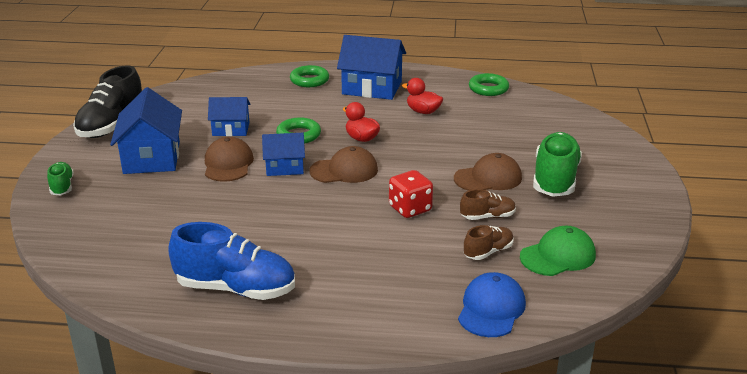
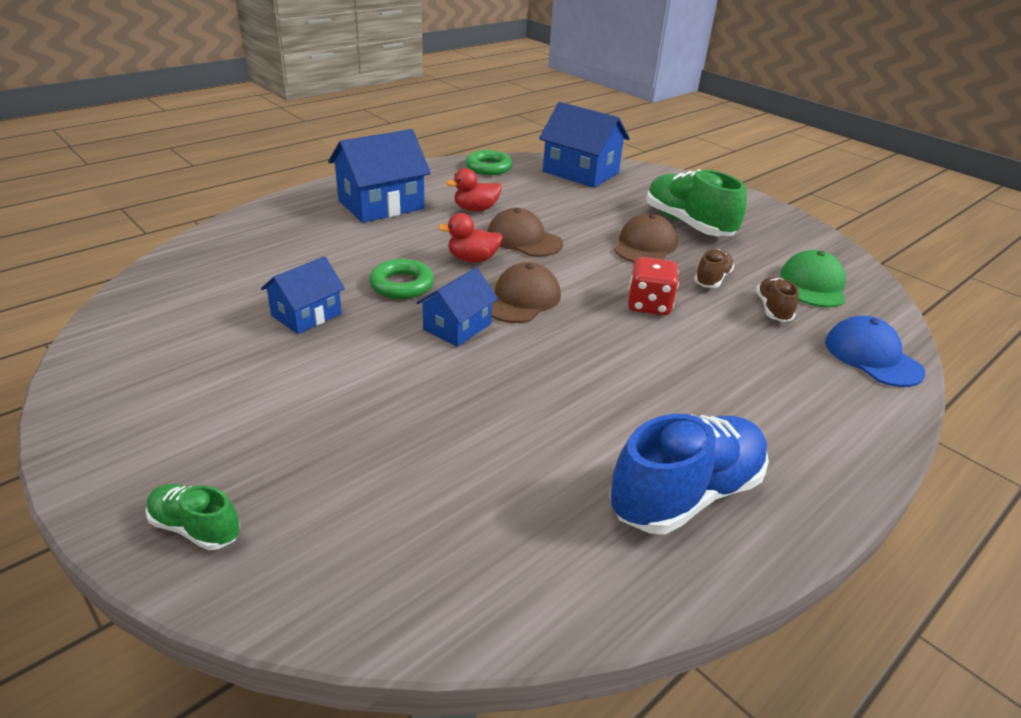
camera: 50 degrees left, 5 degrees up
black shoe [73,65,142,138] -> none
blue house [110,87,182,174] -> blue house moved to [539,102,630,188]
brown cap [205,137,254,182] -> brown cap moved to [488,208,563,257]
green ring [290,65,329,87] -> none

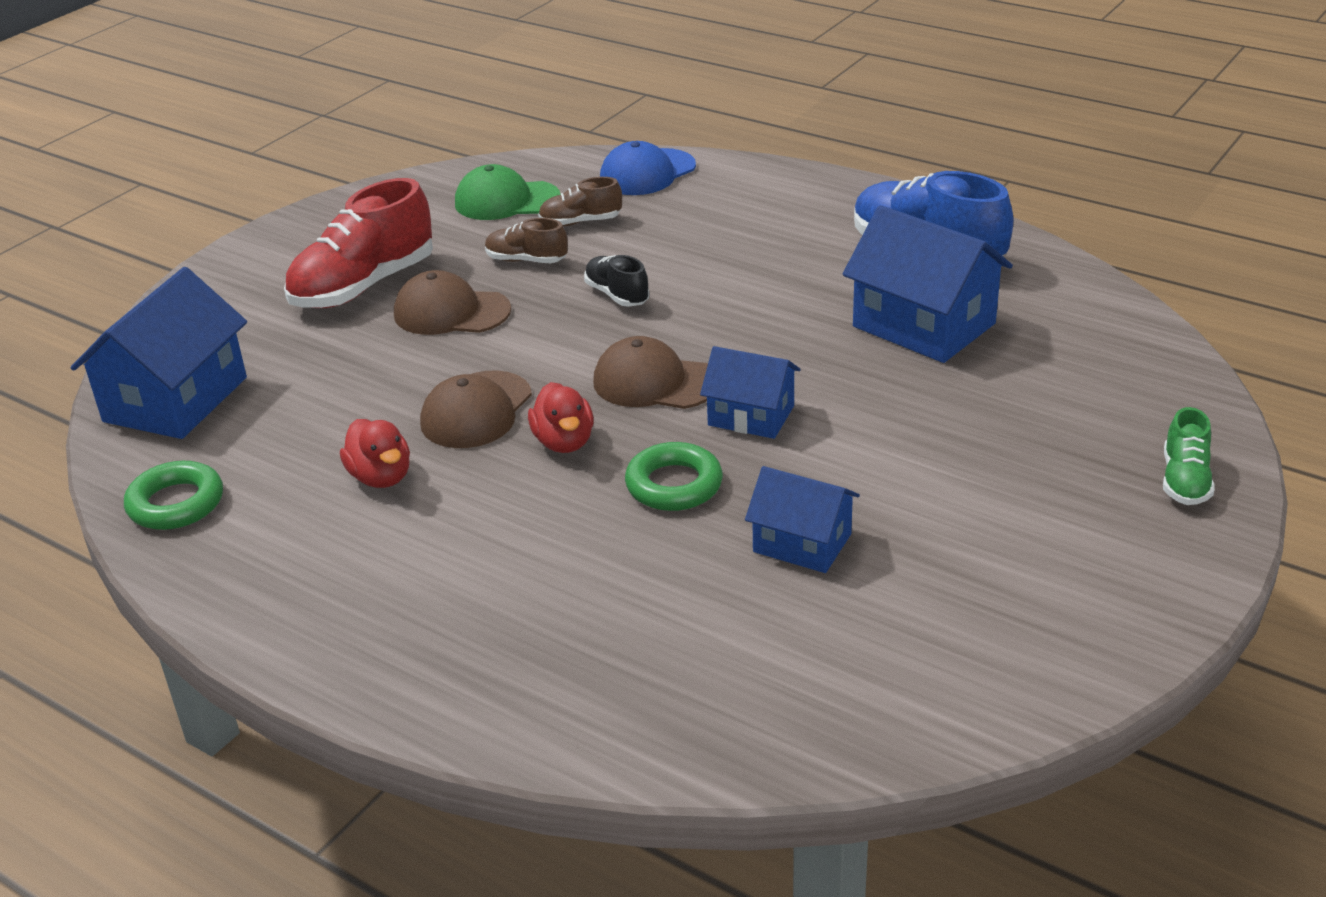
camera: 100 degrees left, 0 degrees up
blue house [328,129,431,223] -> blue house moved to [843,205,1013,363]
red dice [628,257,679,315] -> black shoe [584,255,649,307]
green shoe [646,169,747,236] -> red shoe [284,178,433,308]

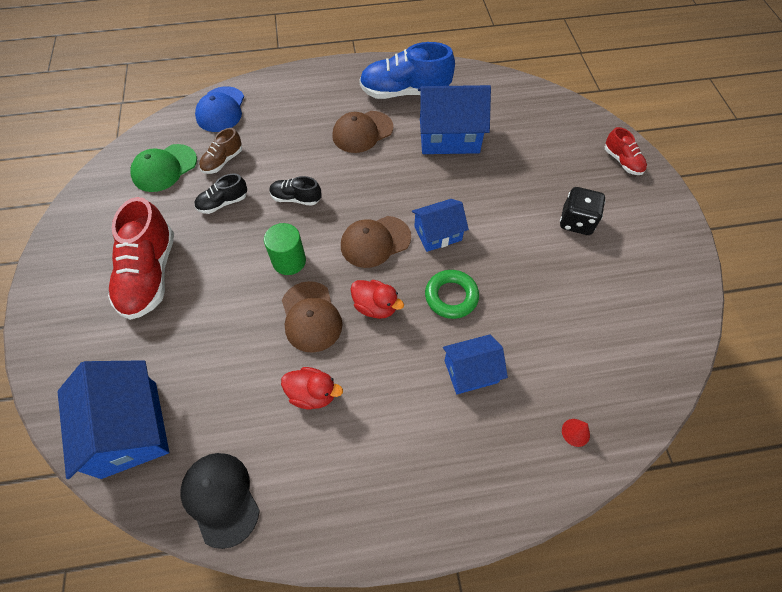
camera: 45 degrees left, 25 degrees up
green ring [124,461,223,530] -> black cap [180,453,260,549]
brown cap [394,270,511,335] -> brown cap moved to [332,111,393,153]
brown shoe [485,218,568,263] -> black shoe [194,173,247,214]
blue house [745,466,860,573] -> blue house moved to [443,334,508,394]
green shoe [1163,407,1215,505] -> red shoe [605,127,647,175]
none -> green cylinder [264,223,306,275]
none -> black dice [560,187,605,235]
none -> red cone [562,419,590,447]

